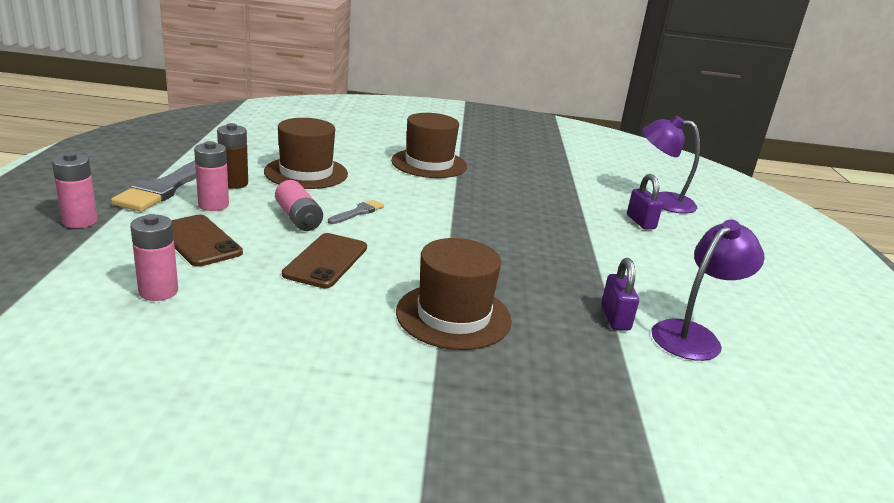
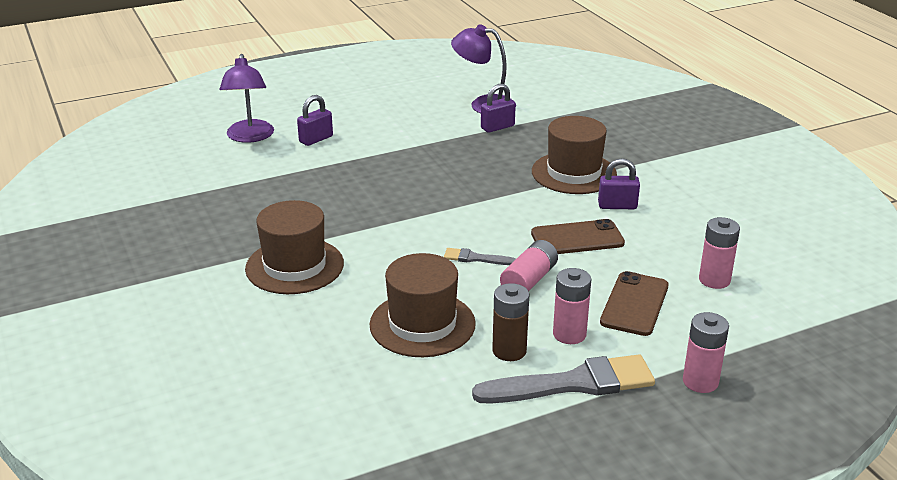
camera: 115 degrees left, 5 degrees up
none -> purple padlock [598,158,640,209]

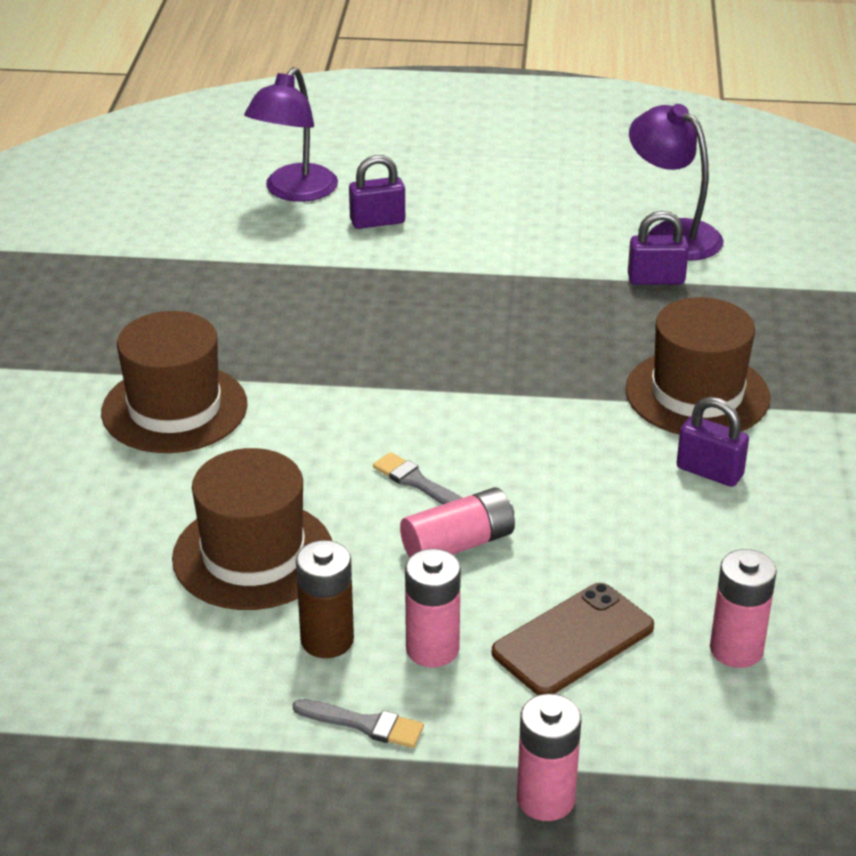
camera: 30 degrees right, 5 degrees up
grey brush [472,355,655,404] -> grey brush [293,699,424,748], size x0.47
brown phone [531,219,625,254] -> none

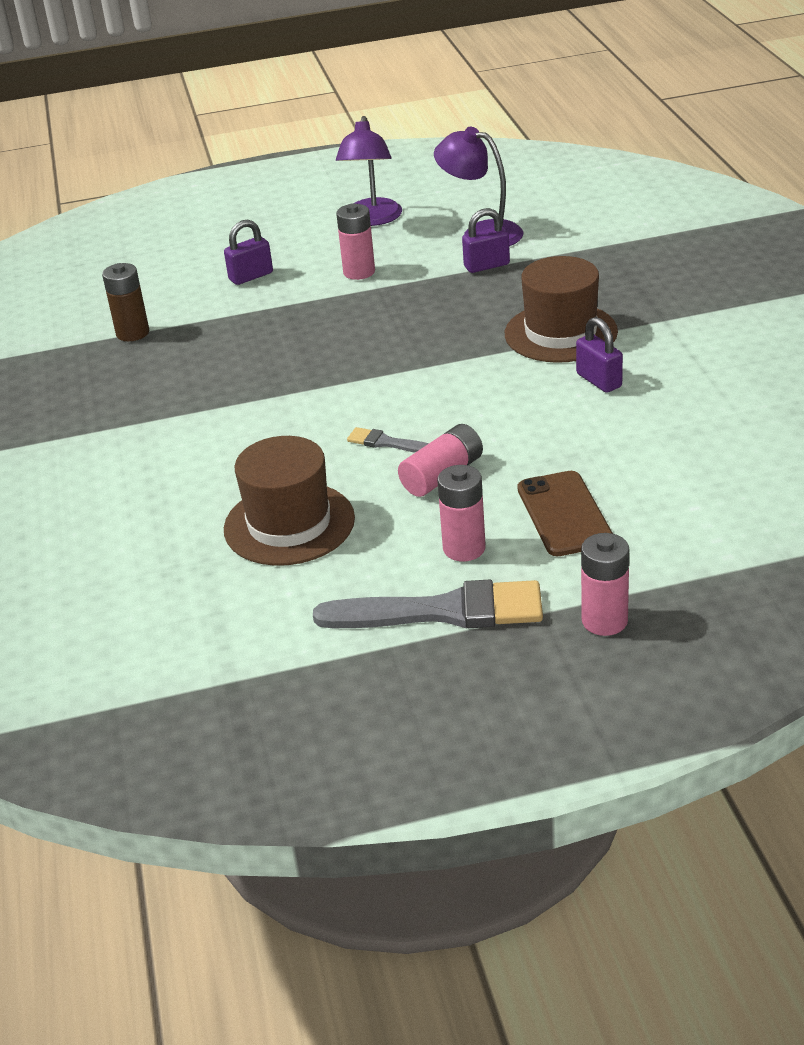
camera: 15 degrees left, 0 degrees up
brown hat [101,311,248,453] -> none
purple lamp [244,67,338,202] -> purple lamp moved to [336,116,402,226]
grey brush [293,699,424,748] -> grey brush [313,580,543,629], size x2.12
brown battery [296,540,354,658] -> brown battery moved to [102,263,149,341]
brown phone [492,583,654,695] -> brown phone turned 45 degrees counterclockwise [517,471,613,556]
purple padlock [677,397,749,487] -> purple padlock turned 45 degrees clockwise [576,317,623,393]
pink battery [710,549,777,668] -> pink battery moved to [336,203,375,280]

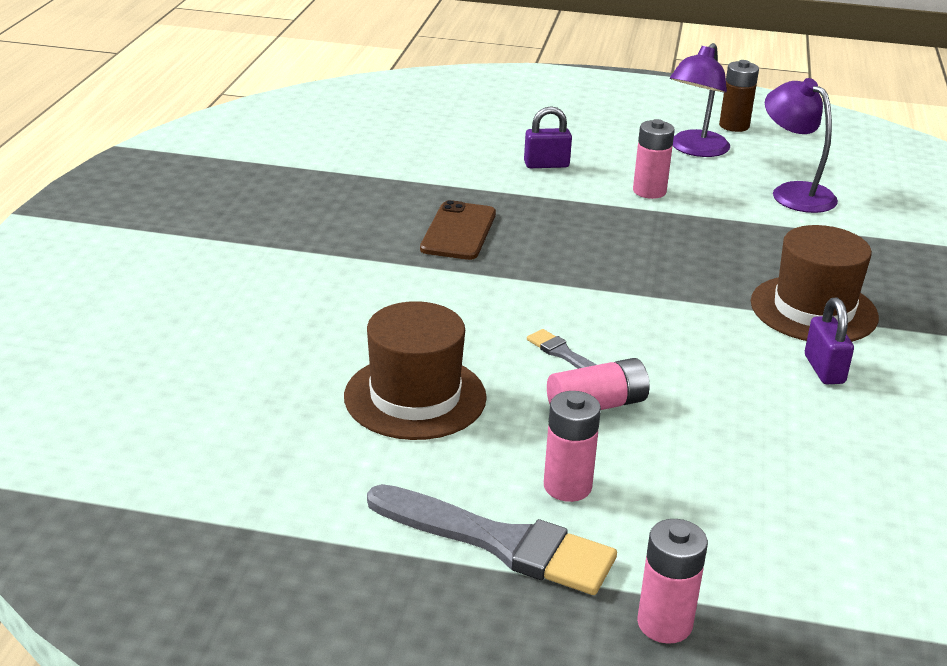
camera: 20 degrees right, 5 degrees down
brown battery [102,263,149,341] -> brown battery moved to [719,60,759,132]
purple padlock [462,208,510,273] -> none
brown phone [517,471,613,556] -> brown phone moved to [420,200,496,260]

